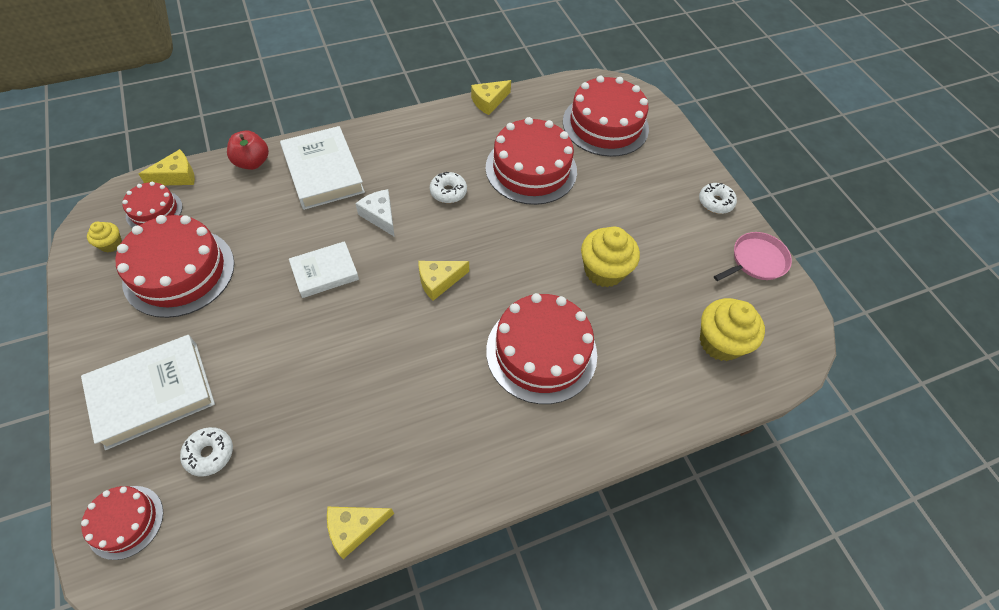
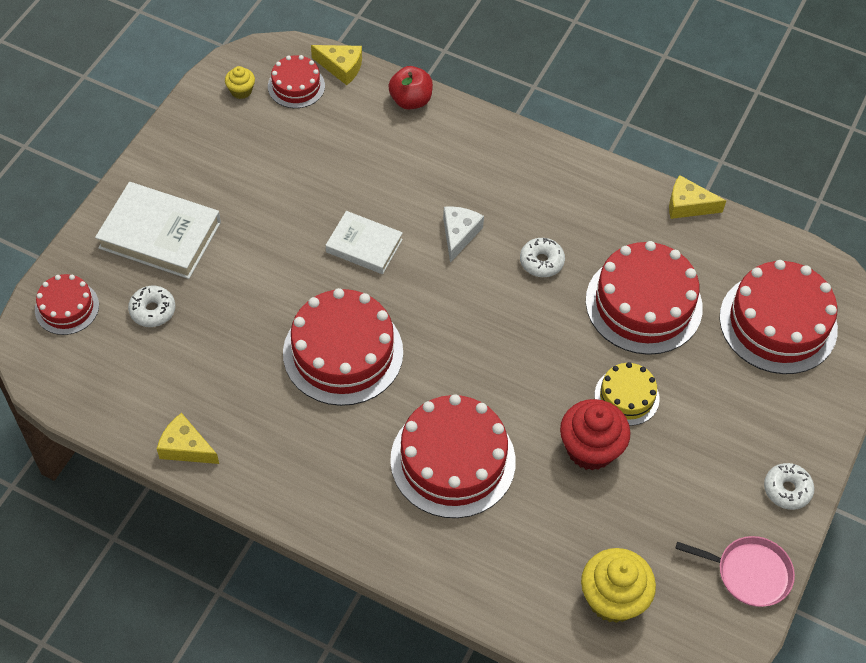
camera: 50 degrees right, 0 degrees up
red cake [115,215,234,318] -> red cake moved to [283,288,403,406]
white book [280,126,365,210] -> none
yellow cheese [418,261,469,301] -> none
yellow cupcake [581,227,640,287] -> red cupcake [560,399,631,470]
none -> yellow cake [595,362,660,426]

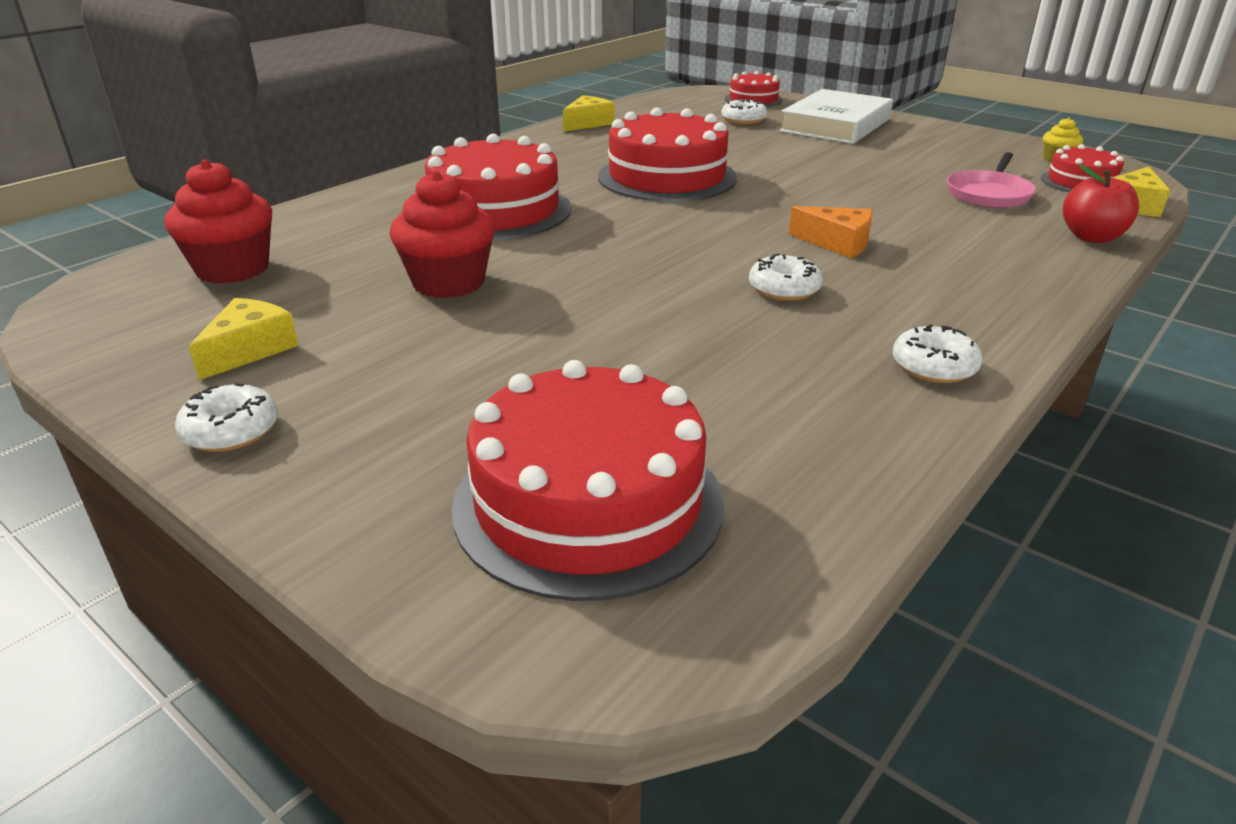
camera: 105 degrees right, 25 degrees down
white book [326,211,403,274] -> none
white cheese [443,206,484,263] -> orange cheese [789,206,873,258]
yellow cupcake [581,548,656,623] -> red cupcake [165,160,272,284]
red cake [586,241,703,355] -> none
yellow cake [595,362,660,426] -> none
yellow cheese [669,175,726,219] -> yellow cheese moved to [189,298,299,380]
pink pan [675,536,795,607] -> pink pan moved to [947,152,1036,208]
none -> white donut [893,324,982,383]

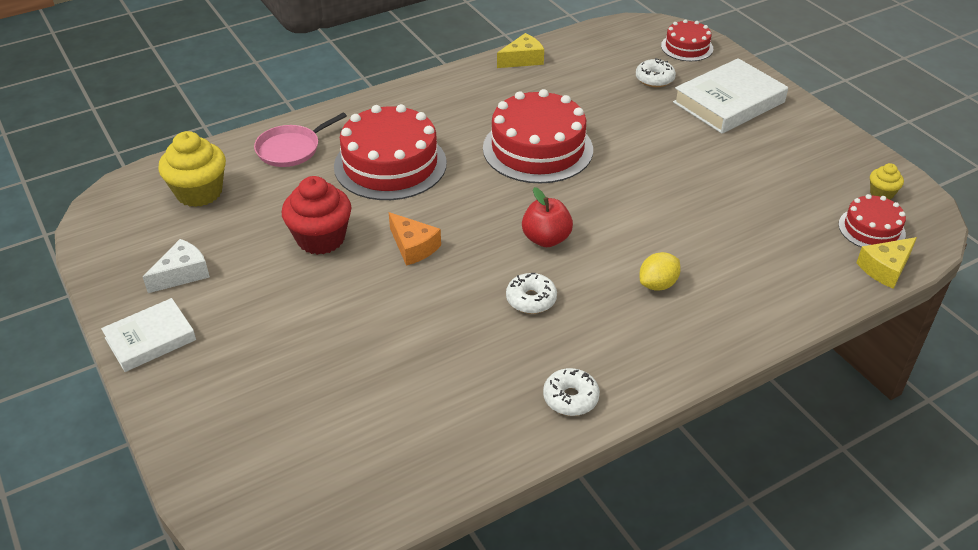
camera: 20 degrees right, 10 degrees up
red cupcake [165,160,272,284] -> yellow cupcake [158,131,226,207]
white donut [175,383,278,452] -> white book [101,298,196,372]
yellow cheese [189,298,299,380] -> white cheese [143,239,210,293]
red cake [452,360,724,601] -> none
orange cheese [789,206,873,258] -> orange cheese moved to [389,212,441,266]
pink pan [947,152,1036,208] -> pink pan moved to [254,113,347,167]
red apple [1063,164,1139,243] -> red apple moved to [522,187,573,247]
none -> yellow lemon [639,252,681,291]

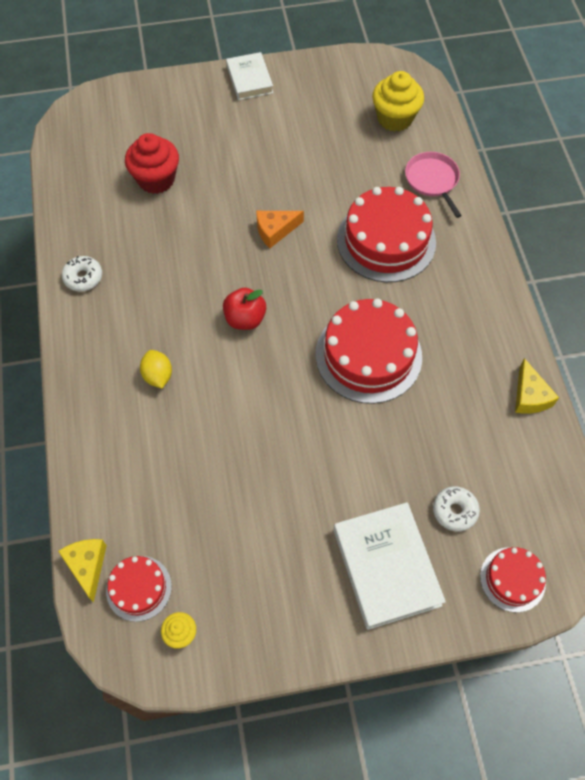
camera: 110 degrees right, 20 degrees up
white cheese [143,239,210,293] -> none
red cupcake [282,176,352,255] -> red cupcake moved to [125,133,179,194]
white donut [506,273,557,314] -> none

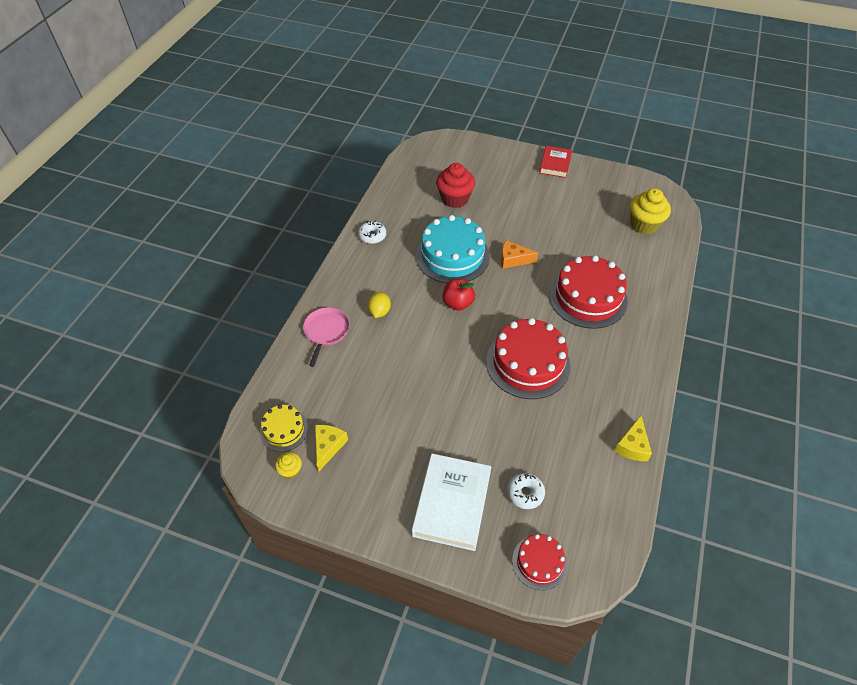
camera: 30 degrees right, 10 degrees down
yellow cheese [58,539,107,602] -> yellow cheese moved to [315,425,348,471]
red cake [106,556,172,622] -> yellow cake [260,405,308,452]
white book [226,52,273,100] -> red book [539,146,572,178]
pink pan [405,152,462,218] -> pink pan moved to [303,307,350,367]
none -> turquoise cake [416,215,490,283]

